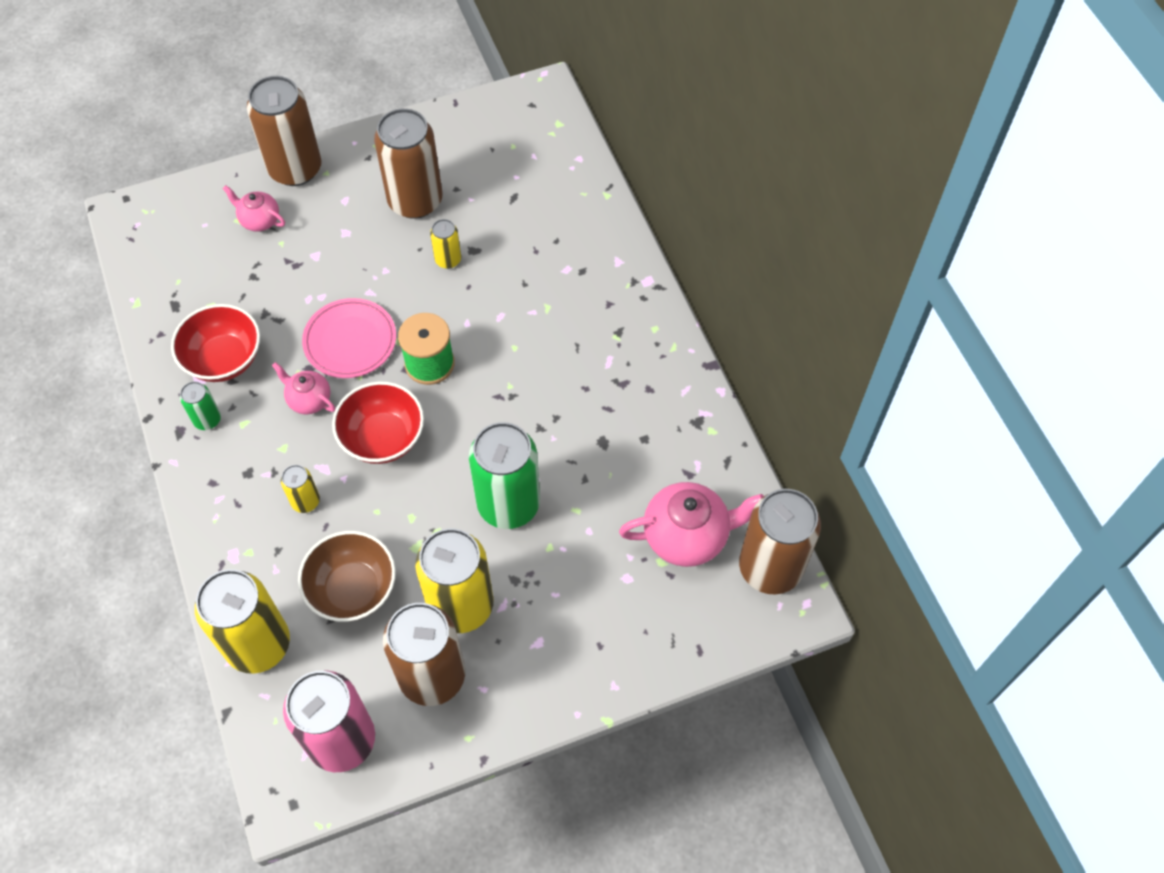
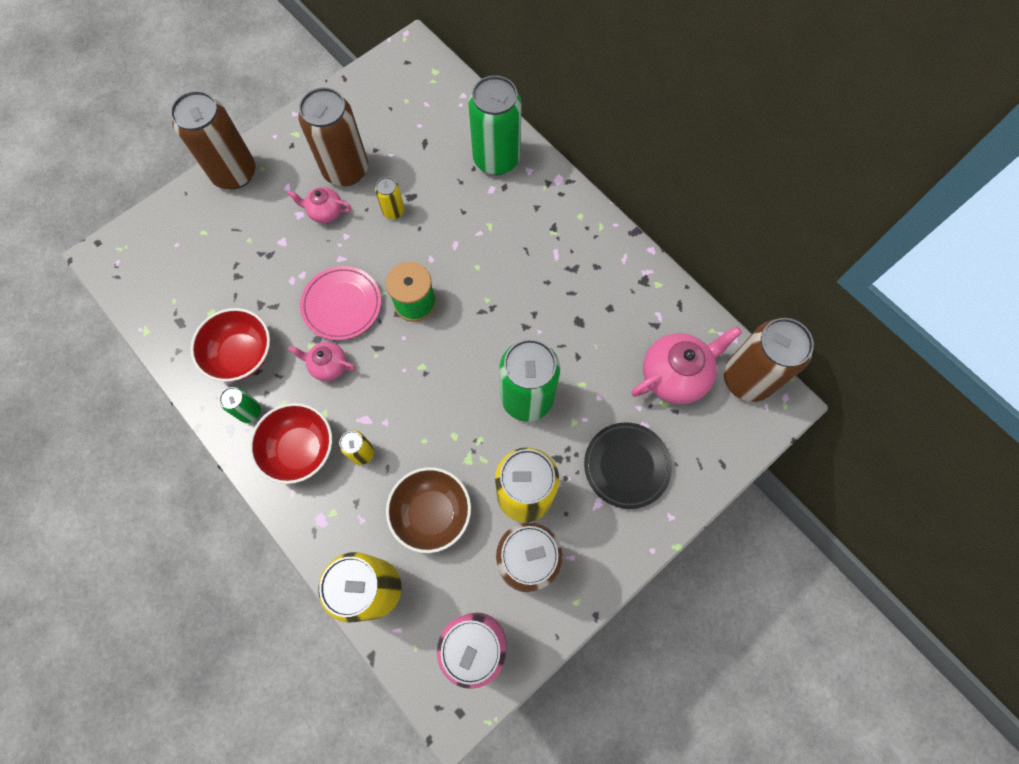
camera: 20 degrees left, 10 degrees up
pink teapot [222,185,285,232] -> pink teapot moved to [287,187,351,223]
red bowl [332,381,424,464] -> red bowl moved to [249,403,332,484]
none -> green can [468,75,522,175]
none -> black plate [584,422,672,509]

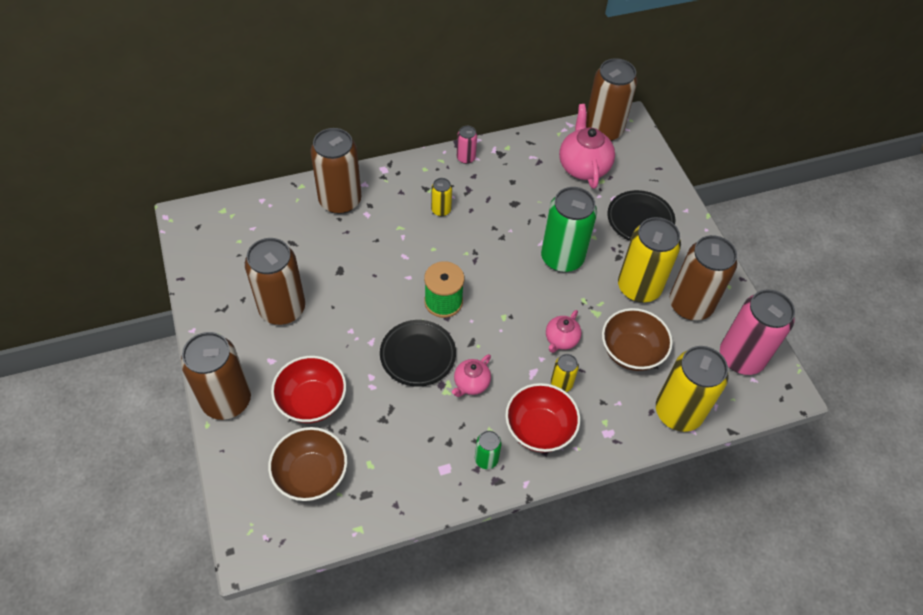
camera: 70 degrees left, 15 degrees down
red bowl [190,308,270,382] -> red bowl moved to [271,356,346,423]
pink teapot [287,187,351,223] -> pink teapot moved to [546,310,582,353]
pink plate [300,266,381,340] -> black plate [380,320,456,387]
yellow can [375,177,404,219] -> yellow can moved to [431,178,452,216]
green can [468,75,522,175] -> brown can [310,128,362,214]
none -> brown bowl [268,427,347,501]
none -> pink can [457,126,477,164]

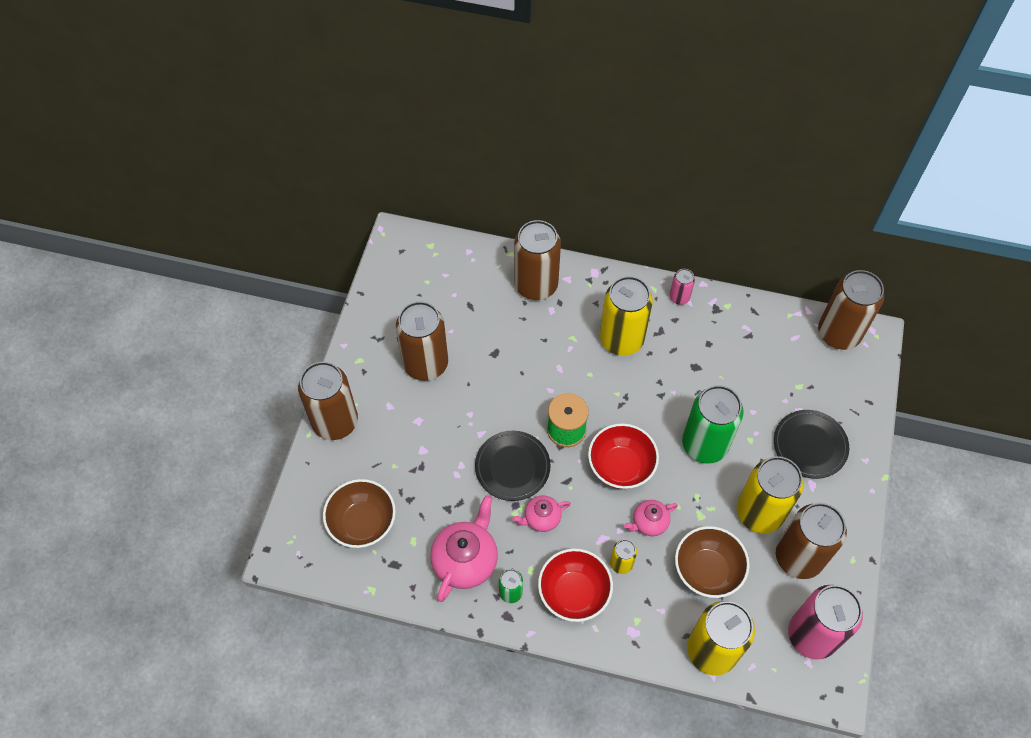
camera: 35 degrees right, 5 degrees up
red bowl [271,356,346,423] -> red bowl moved to [588,423,659,489]
yellow can [431,178,452,216] -> yellow can [600,276,653,356], size x2.14
pink teapot [559,104,615,189] -> pink teapot moved to [430,495,498,602]

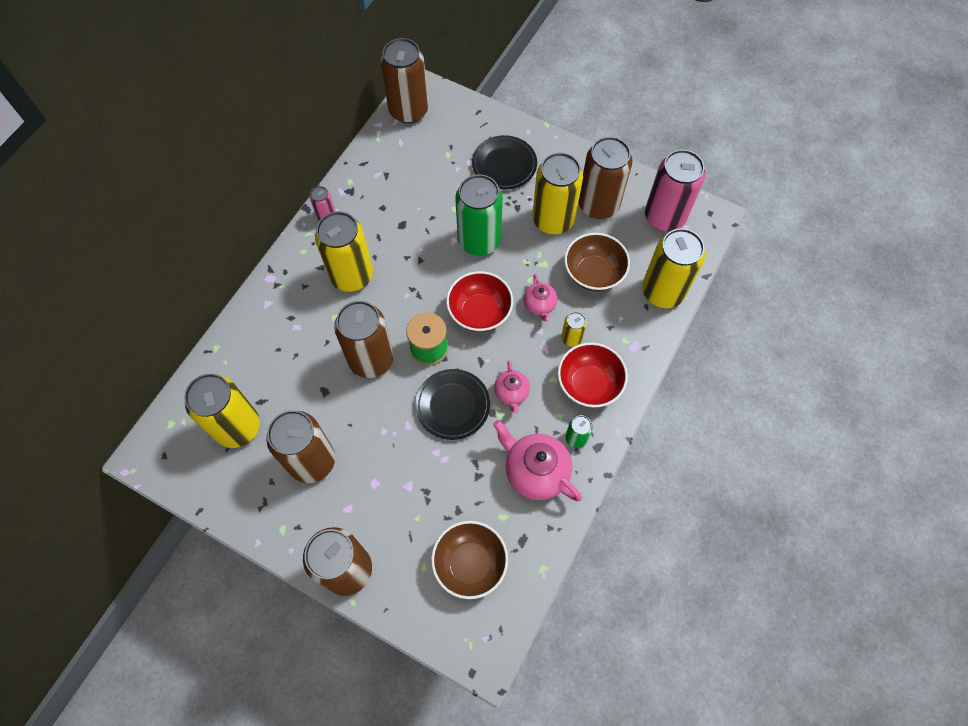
camera: 75 degrees left, 5 degrees up
brown can [514,220,561,300] -> brown can moved to [334,301,394,378]
none -> yellow can [184,374,260,448]

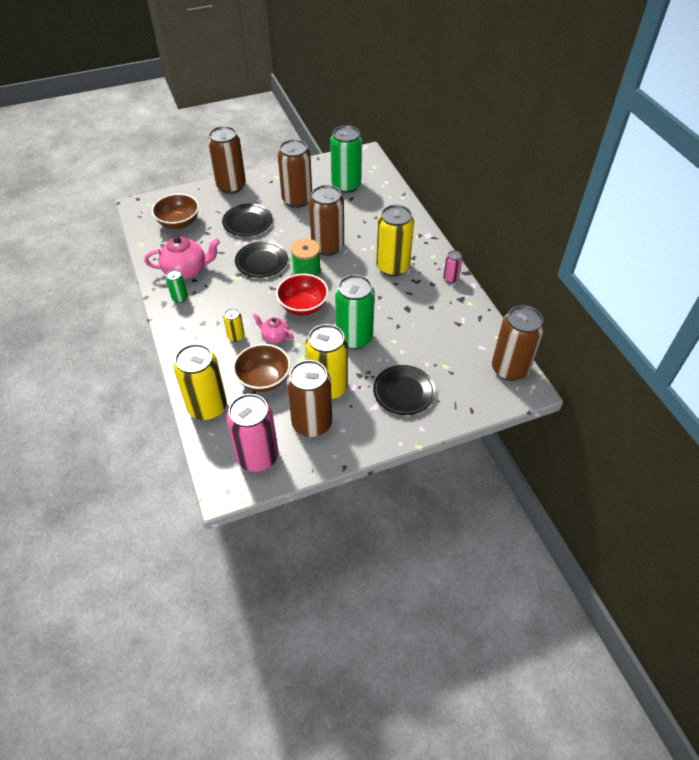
camera: 130 degrees right, 15 degrees down
yellow can [184,374,260,448] -> green can [330,125,362,193]
pink teapot [494,360,530,413] -> none
red bowl [558,342,628,408] -> none
none -> black plate [222,204,273,236]

